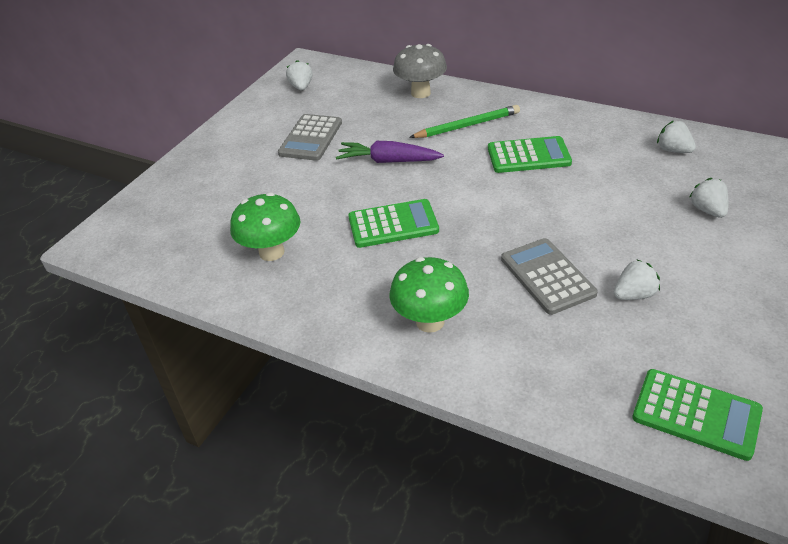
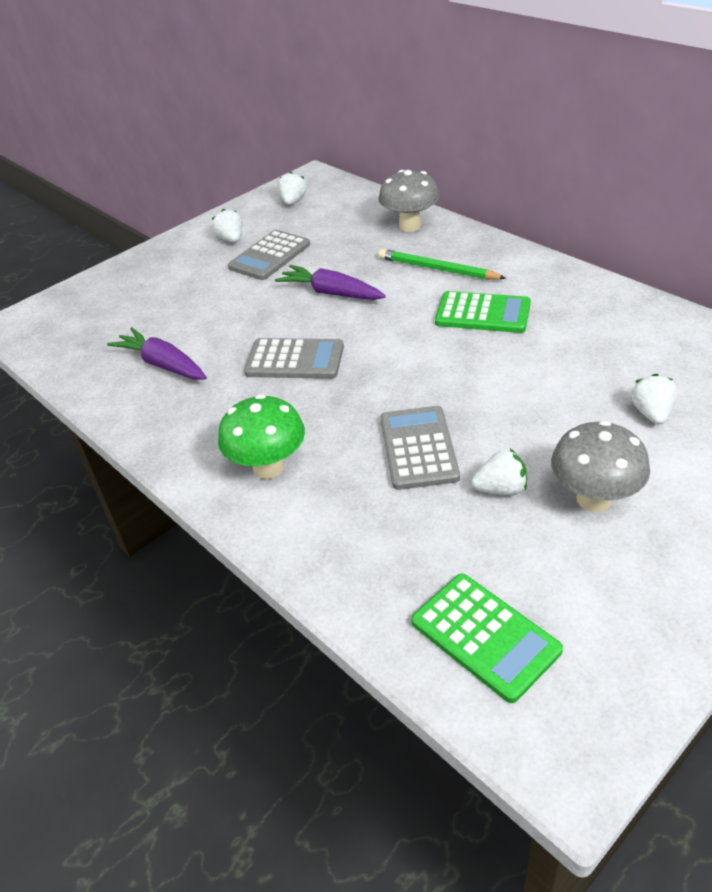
camera: 20 degrees right, 0 degrees up
green mushroom [230,193,301,261] -> purple carrot [107,327,207,380]
green calculator [348,199,439,248] -> grey calculator [244,338,344,379]
green pencil [409,105,520,138] -> green pencil turned 150 degrees counterclockwise [378,249,506,280]
white strawberry [657,121,696,153] -> white strawberry moved to [212,209,242,242]
none -> grey mushroom [551,421,650,512]

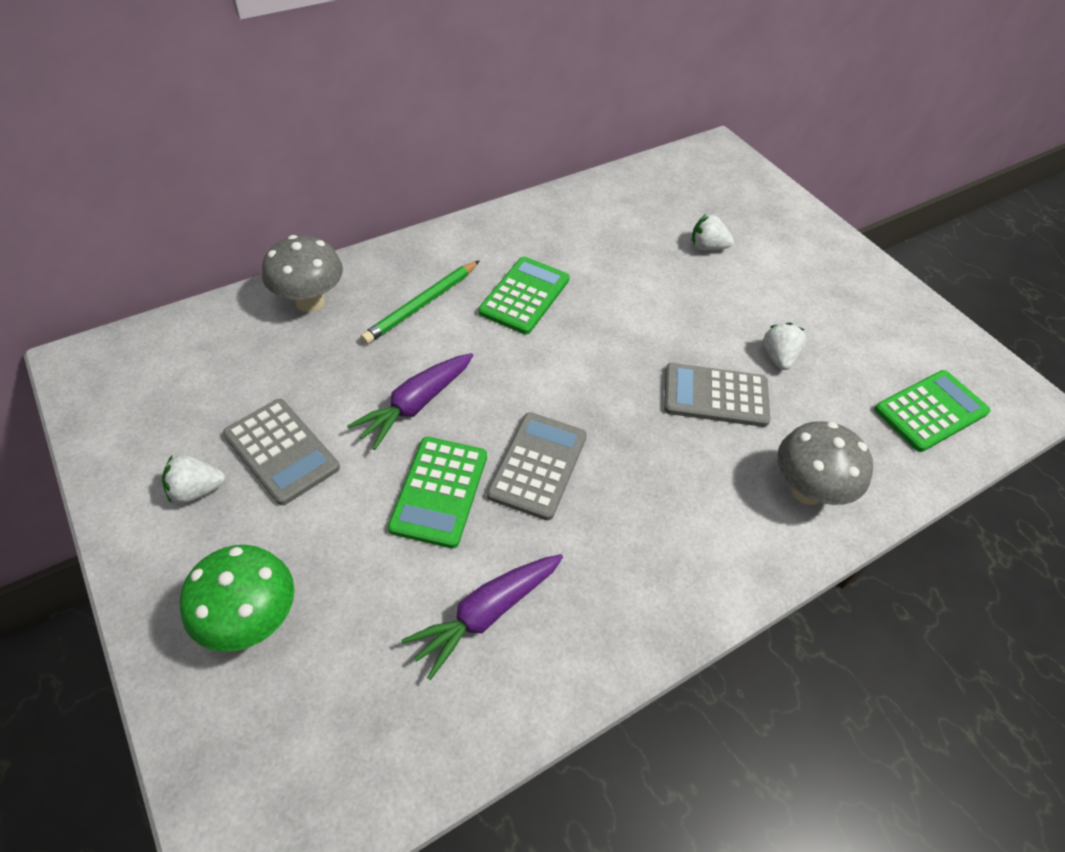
camera: 85 degrees left, 10 degrees up
green mushroom [218,394,305,479] -> green mushroom moved to [180,545,294,652]
white strawberry [278,171,307,205] -> none
grey mushroom [551,421,650,512] -> grey mushroom moved to [777,421,873,505]
none -> green calculator [388,437,487,548]

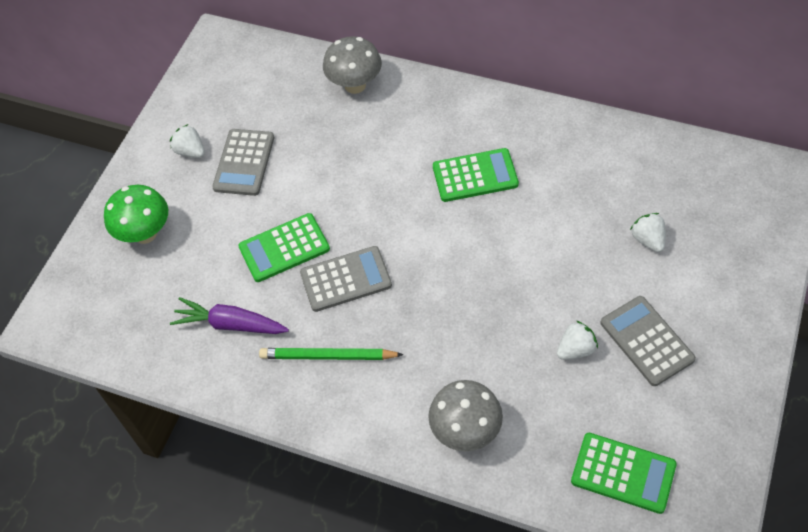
camera: 60 degrees right, 5 degrees up
purple carrot [347,353,473,450] -> none
green pencil [360,261,479,344] -> green pencil moved to [259,348,404,360]
grey calculator [664,363,770,427] -> grey calculator moved to [601,296,696,386]

